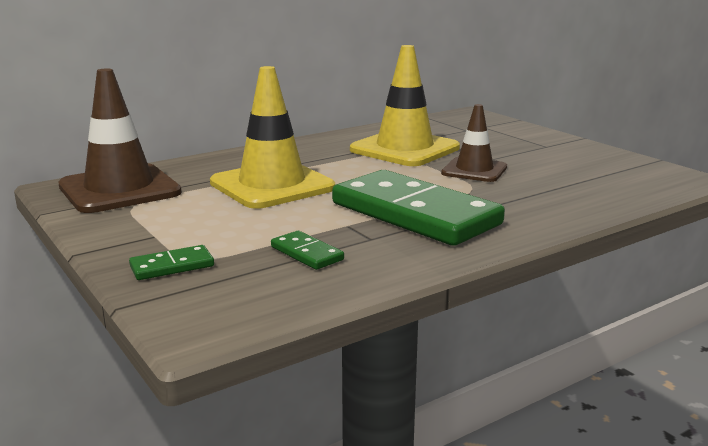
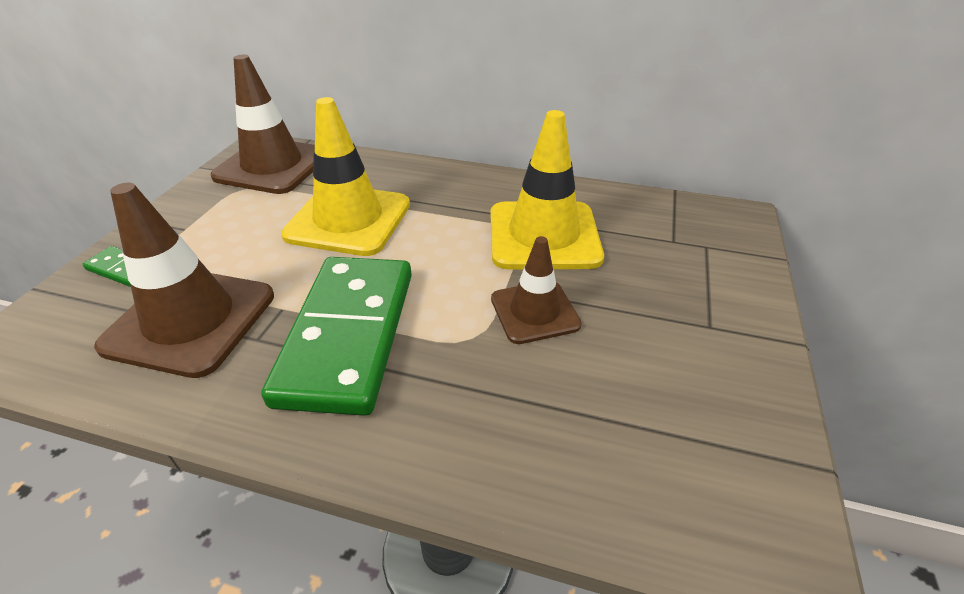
camera: 50 degrees right, 20 degrees up
green domino [271,231,344,270] -> brown traffic cone [94,183,274,378]

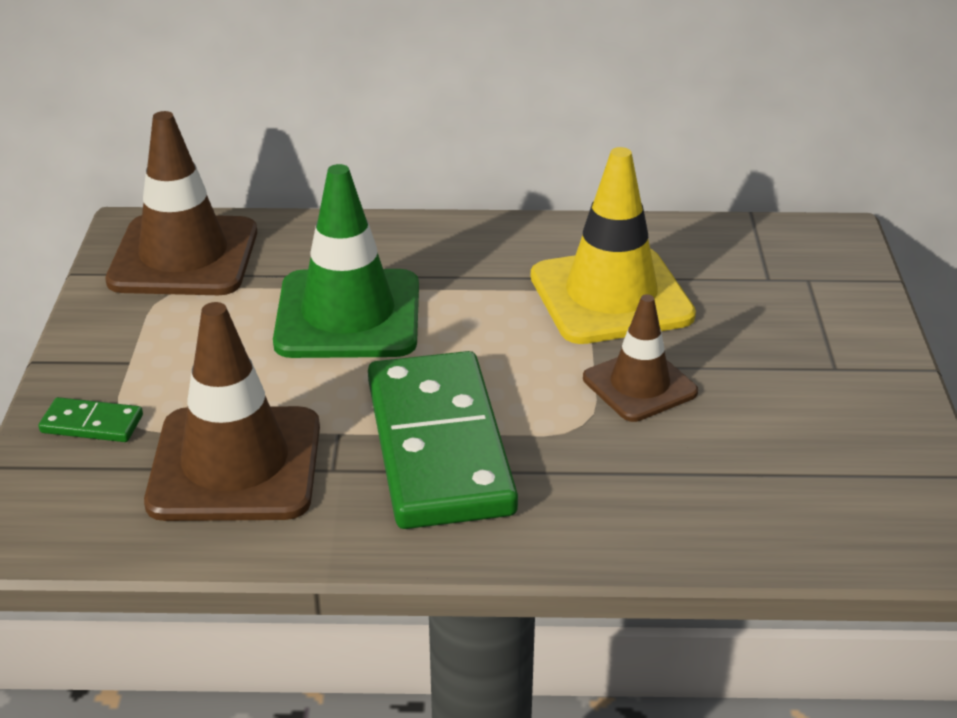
camera: 15 degrees left, 5 degrees down
yellow traffic cone [281,97,410,256] -> green traffic cone [273,164,419,358]

